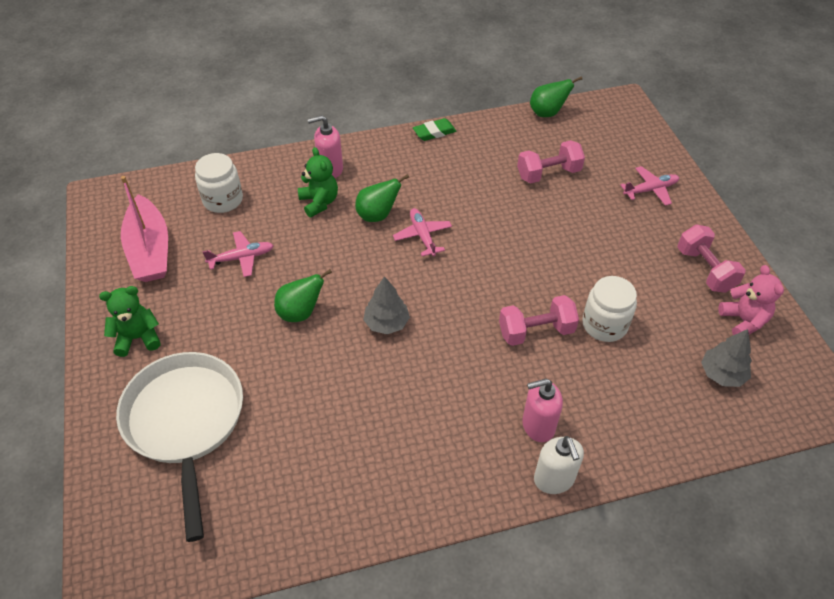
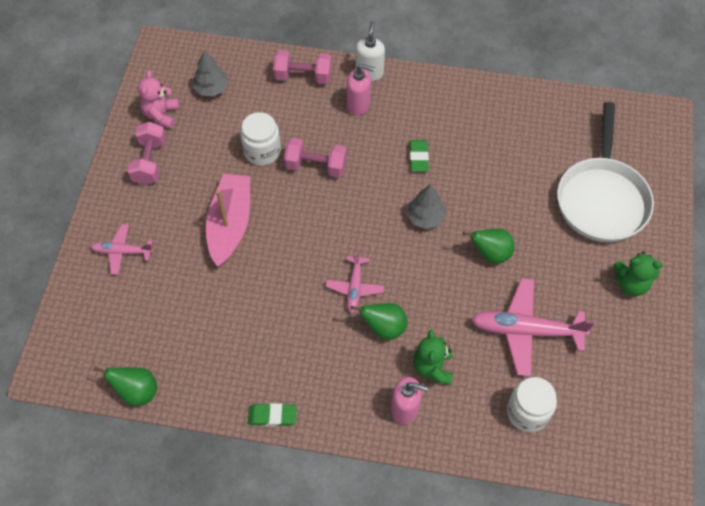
camera: 155 degrees left, 10 degrees up
pink boat [121,176,168,282] -> pink boat moved to [206,174,250,267]
pink plane [202,231,274,277] -> pink plane [471,278,594,377], size x1.76
pink dumbbell [517,140,585,183] -> pink dumbbell moved to [273,50,332,84]
none -> green eraser [410,140,429,172]

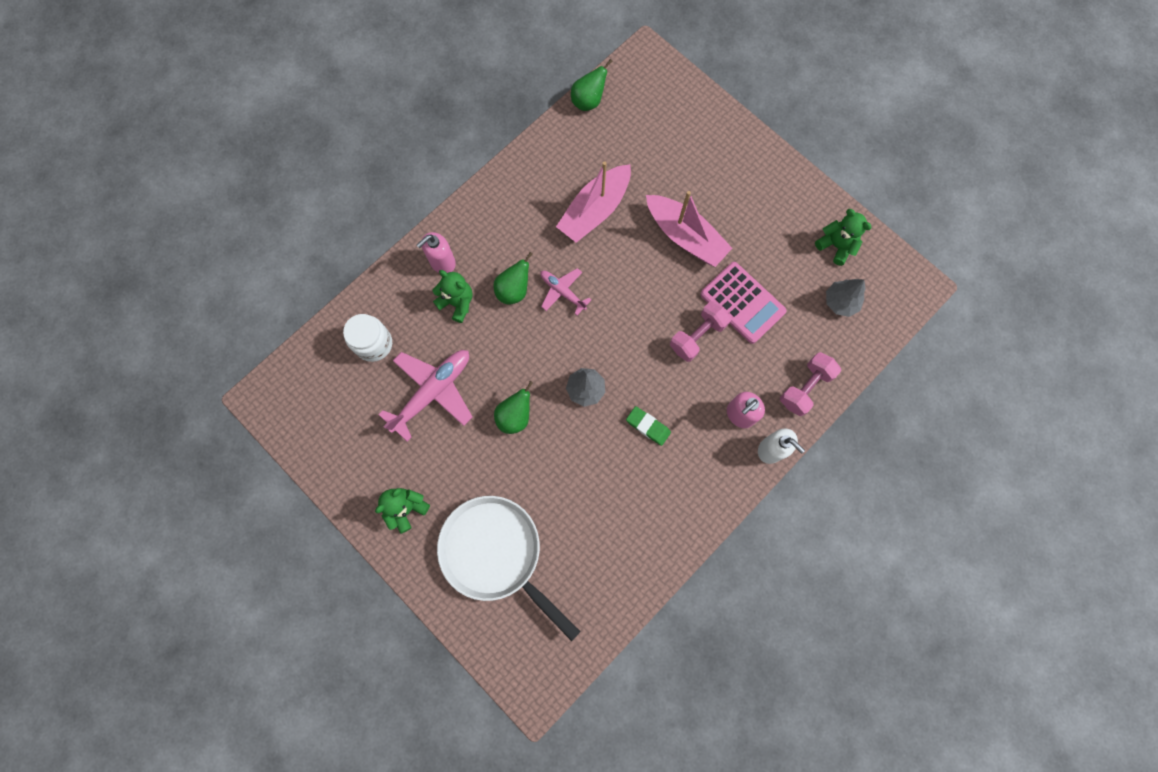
camera: 125 degrees right, 15 degrees up
pink plane [90,224,153,275] -> none
pink dumbbell [127,122,166,185] -> none
pink teddy bear [138,70,179,129] -> green teddy bear [815,209,872,266]
white jar [240,112,281,166] -> pink calculator [700,262,786,344]
green eraser [248,403,297,426] -> none
none -> pink boat [556,161,631,243]

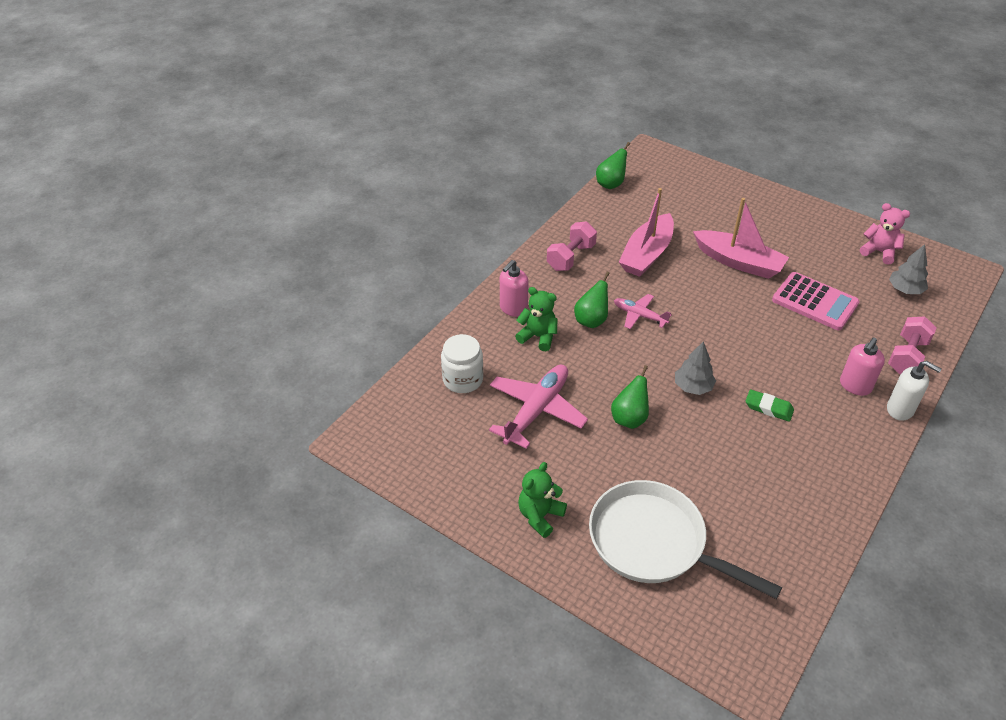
camera: 10 degrees left, 30 degrees down
pink dumbbell [670,301,731,362] -> pink dumbbell moved to [547,221,597,271]
green teddy bear [815,209,872,266] -> pink teddy bear [860,203,910,265]

